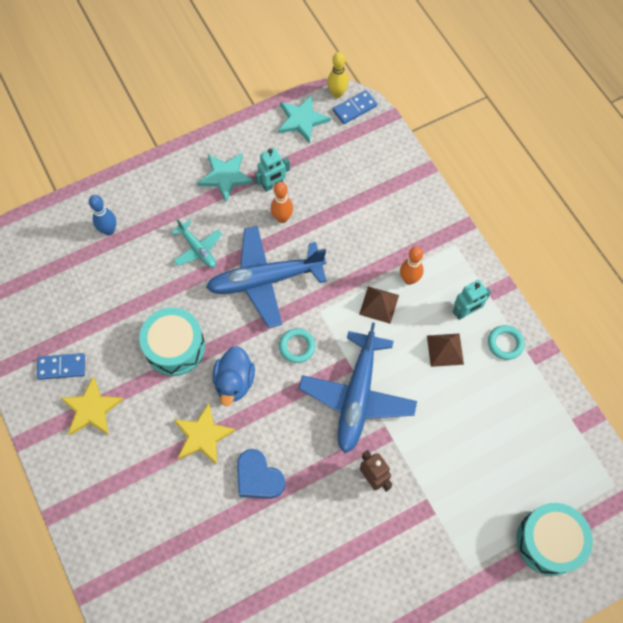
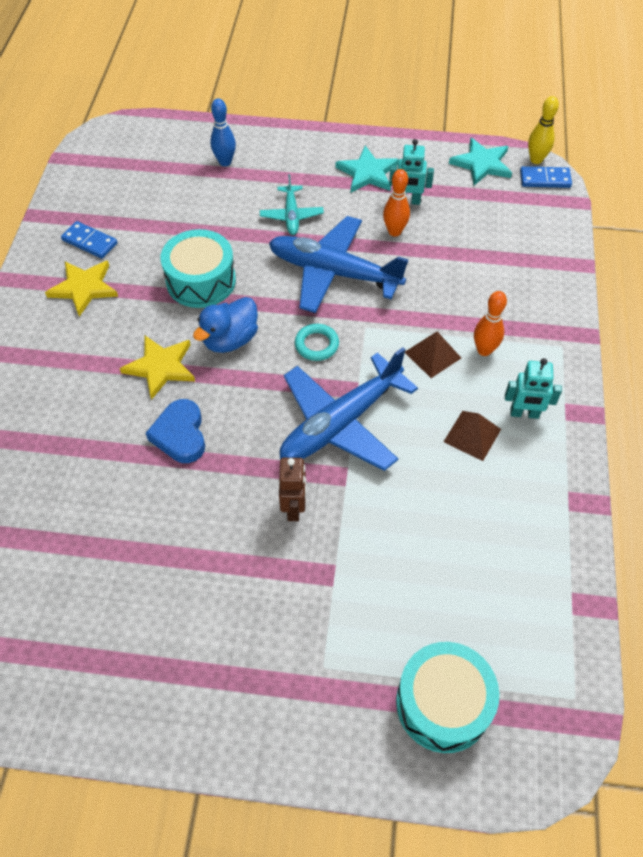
camera: 35 degrees right, 10 degrees down
turquoise ring [488,325,525,360] -> none

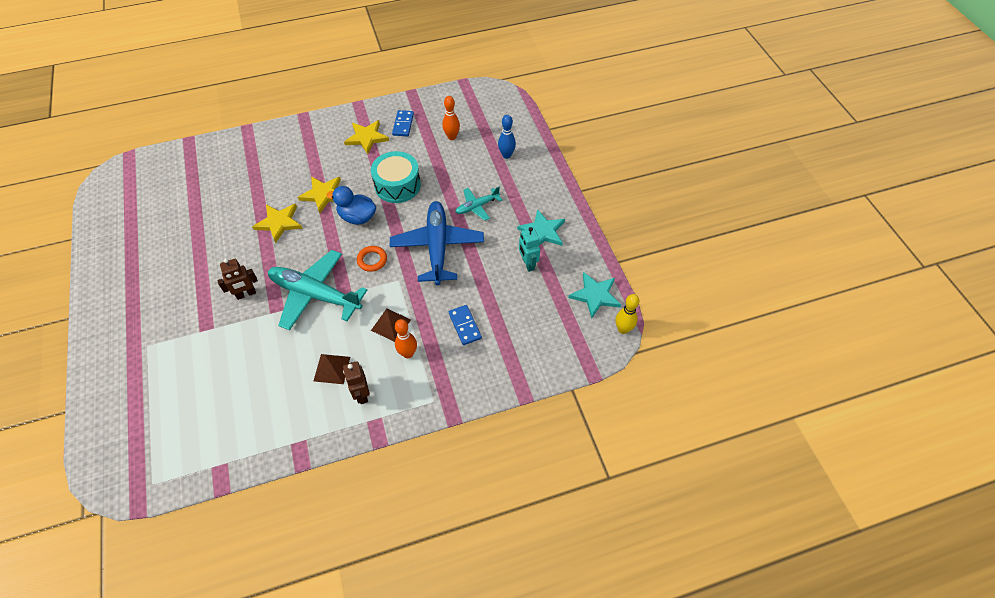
camera: 65 degrees right, 0 degrees up
blue heart [146,399,205,463] -> yellow star [252,204,303,243]
blue plane [280,347,418,471] -> turquoise plane [268,250,367,331]
turquoise ring [295,324,339,361] -> orange ring [357,246,387,272]
orange bowling pin [383,169,410,237] -> orange bowling pin moved to [442,96,460,140]
turquoise drum [396,642,499,753] -> none
turquoise robot [505,358,562,419] -> brown robot [343,361,370,404]
blue domino [520,166,572,188] -> blue domino moved to [449,305,482,345]

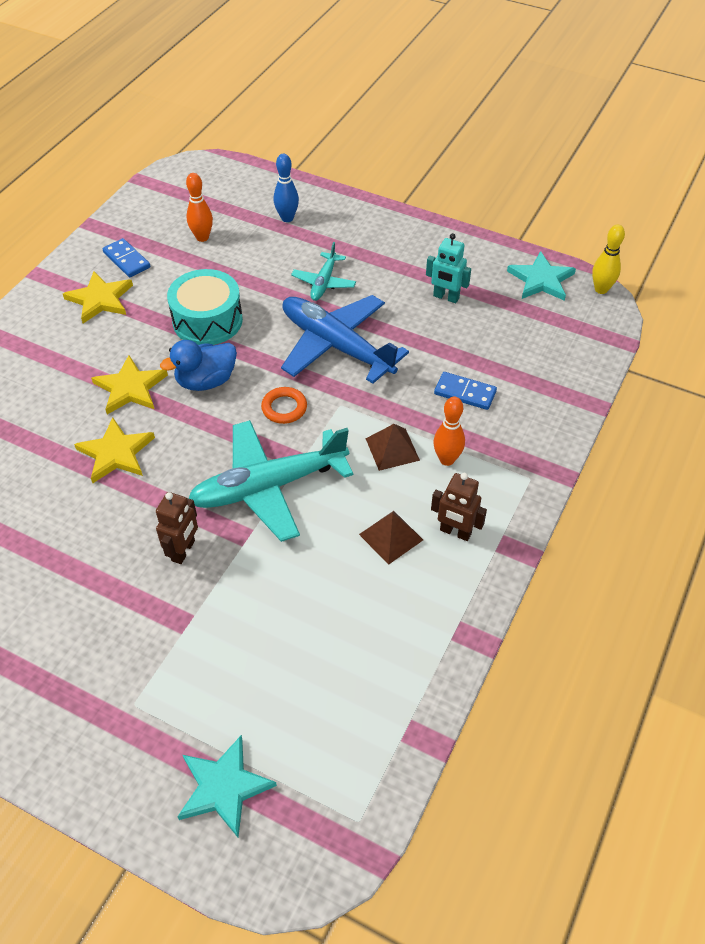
camera: 45 degrees left, 5 degrees down
turquoise star [517,209,565,246] -> turquoise star moved to [177,735,277,837]

